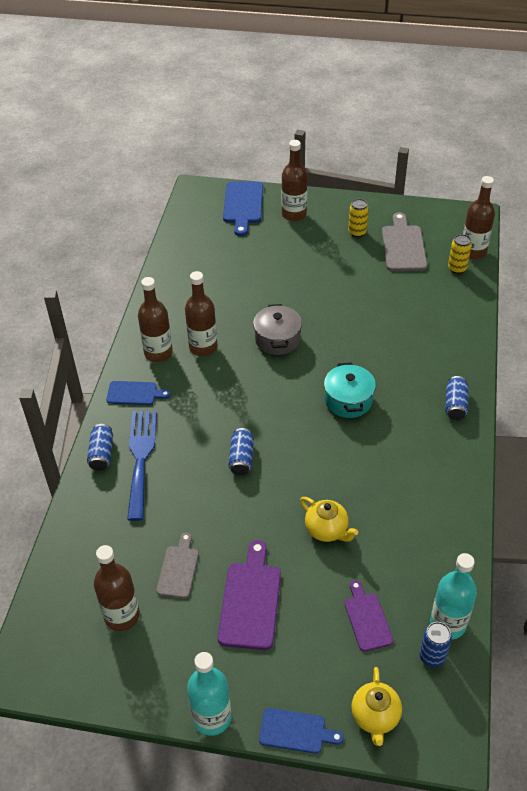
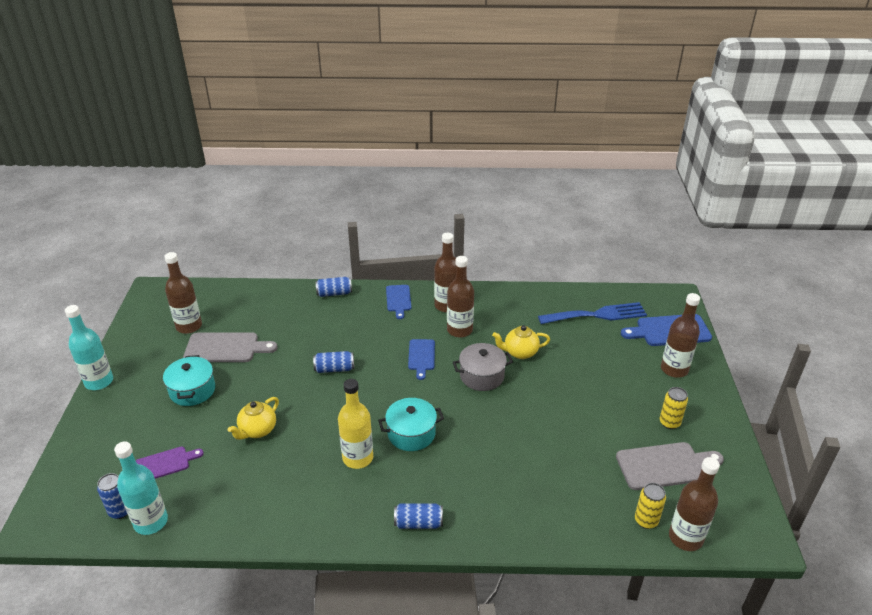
camera: 80 degrees right, 10 degrees down
blue fork [127,411,157,521] -> blue fork moved to [538,302,647,324]
grey cutting board [156,532,199,598] -> grey cutting board [183,332,277,362], size x1.59
purple cutting board [218,540,281,650] -> turquoise pot [163,355,215,406]
blue cutting board [259,708,344,754] -> blue cutting board moved to [408,339,435,380]
yellow teapot [351,667,402,746] -> yellow teapot moved to [492,325,550,359]
none -> yellow bottle [338,379,373,469]

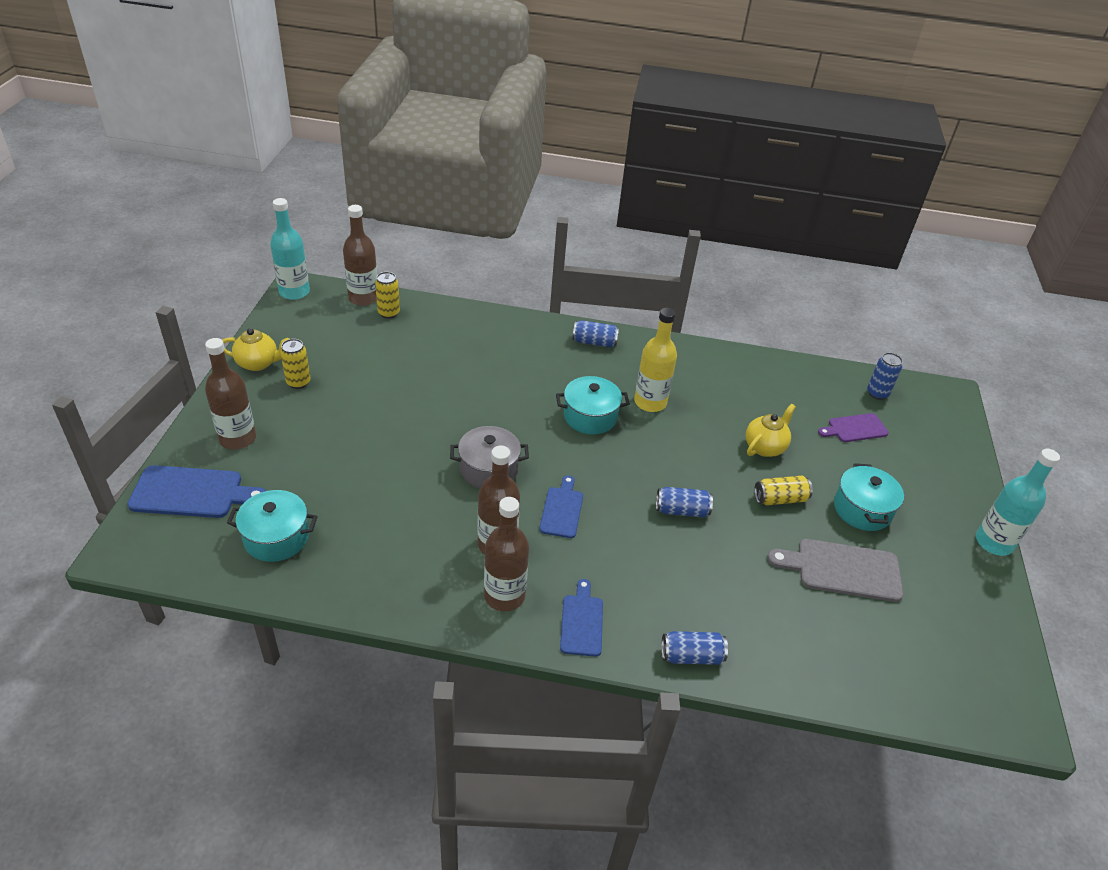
camera: 175 degrees left, 5 degrees up
turquoise bottle [114,442,168,535] -> turquoise bottle moved to [270,198,310,300]
brown bottle [164,252,202,334] -> none
yellow teapot [492,325,550,359] -> yellow teapot moved to [222,328,289,371]
blue fork [538,302,647,324] -> turquoise pot [227,490,318,562]
grey cutting board [616,442,724,490] -> none
none -> yellow can [754,476,813,505]

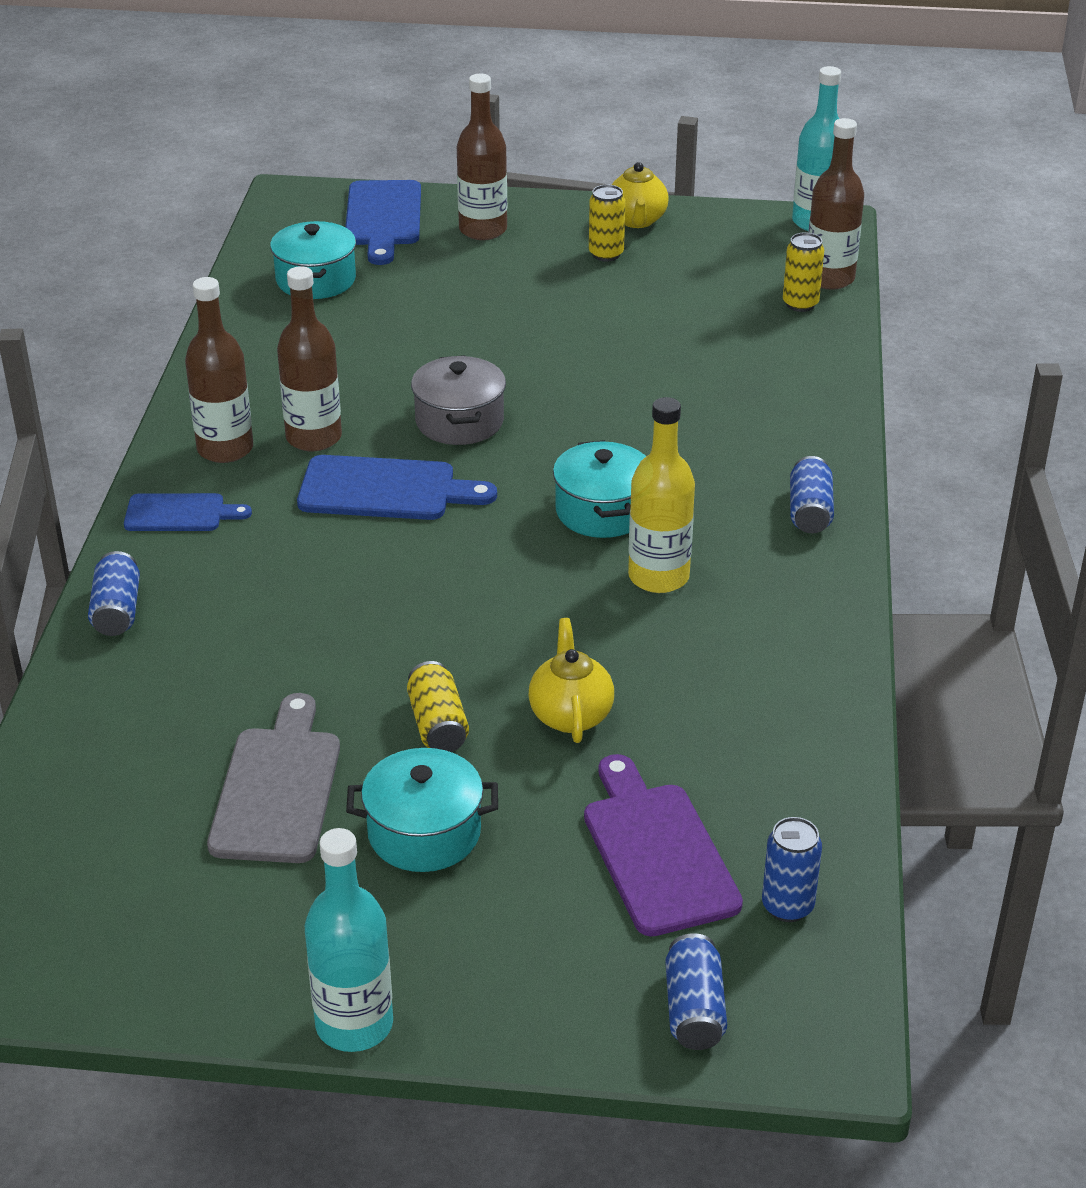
camera: 90 degrees right, 5 degrees down
blue cutting board [539,475,583,538] -> blue cutting board [297,455,497,520], size x1.59
blue can [656,487,713,518] -> blue can moved to [665,933,727,1050]
yellow teapot [746,404,796,457] -> yellow teapot turned 135 degrees counterclockwise [529,618,614,743]
purple cutting board [818,413,889,442] -> purple cutting board [584,754,743,937], size x1.59

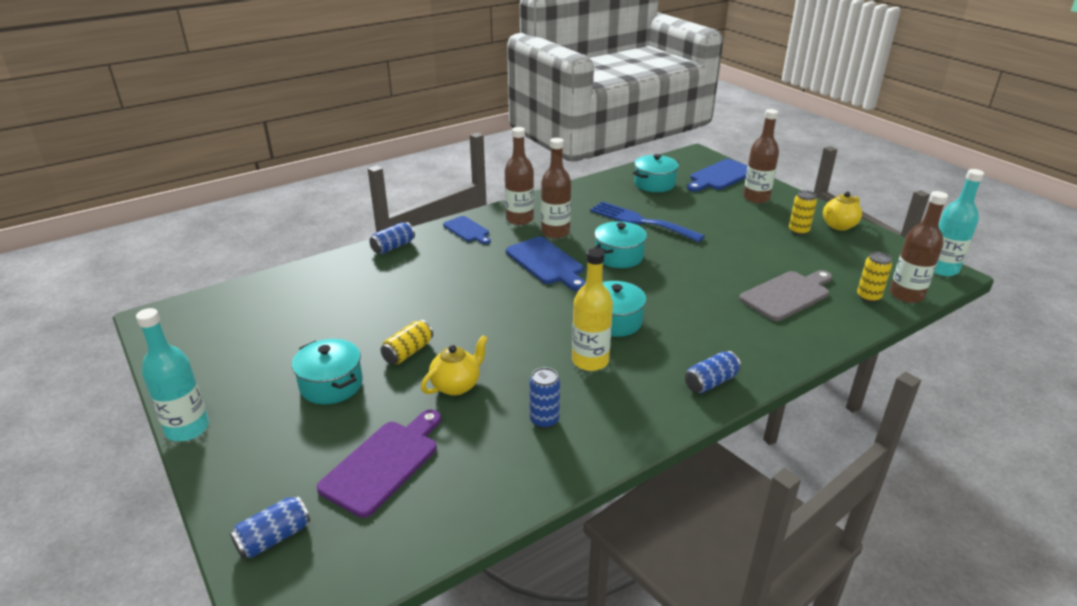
camera: 50 degrees right, 5 degrees down
grey cutting board [207,693,340,863] -> grey cutting board moved to [739,270,832,321]
grey pot [411,355,506,445] -> turquoise pot [594,221,647,268]
blue can [762,817,822,922] -> blue can moved to [529,367,560,429]
none -> blue fork [590,202,705,242]

